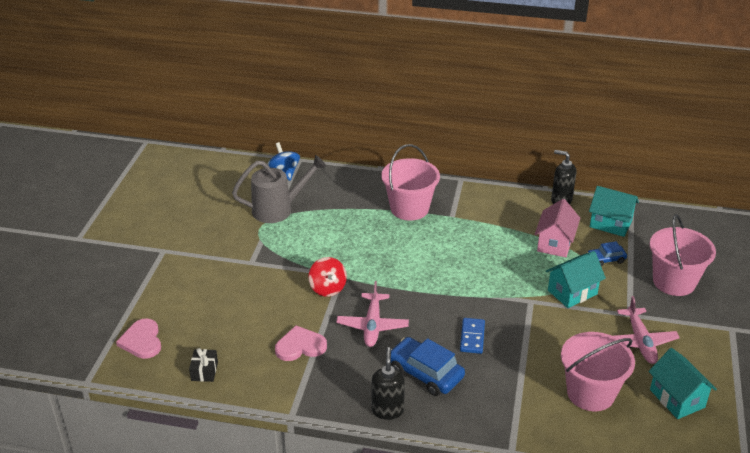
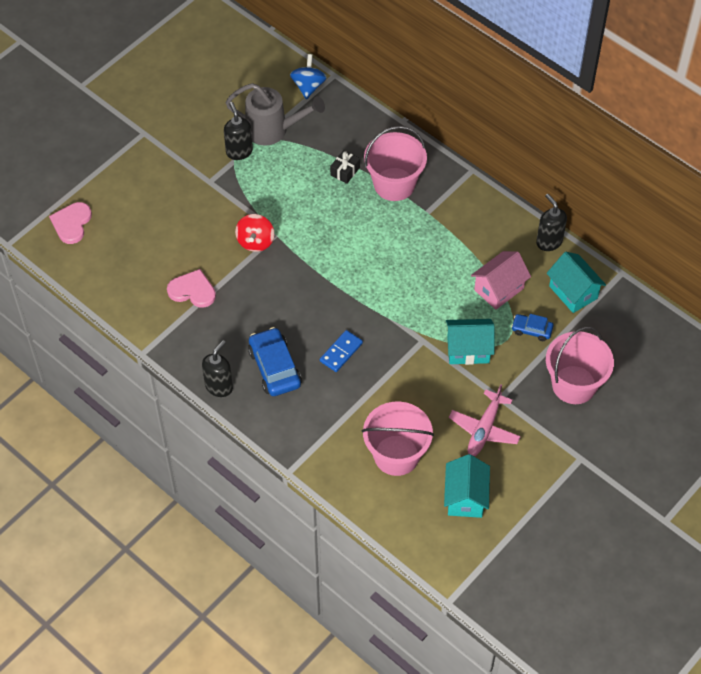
camera: 30 degrees right, 20 degrees up
black gift [189,348,218,382] -> black gift moved to [330,150,360,184]
pink plane [336,281,409,347] -> none
none -> black soap dispenser [224,102,253,160]

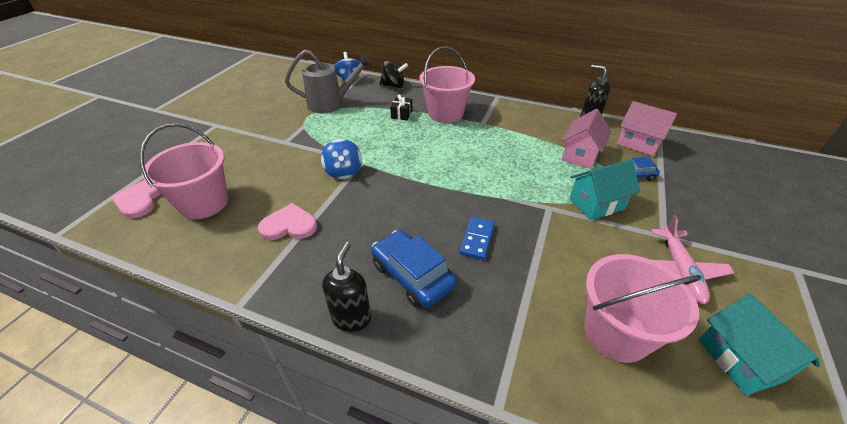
camera: 20 degrees left, 15 degrees down
black soap dispenser [224,102,253,160] -> none
red spinning top [235,214,274,252] -> blue spinning top [321,139,362,179]
pink bucket [546,327,614,404] -> pink bucket moved to [139,124,228,219]
turquoise house [547,252,606,313] -> pink house [617,101,677,156]
none -> black spinning top [380,61,408,88]

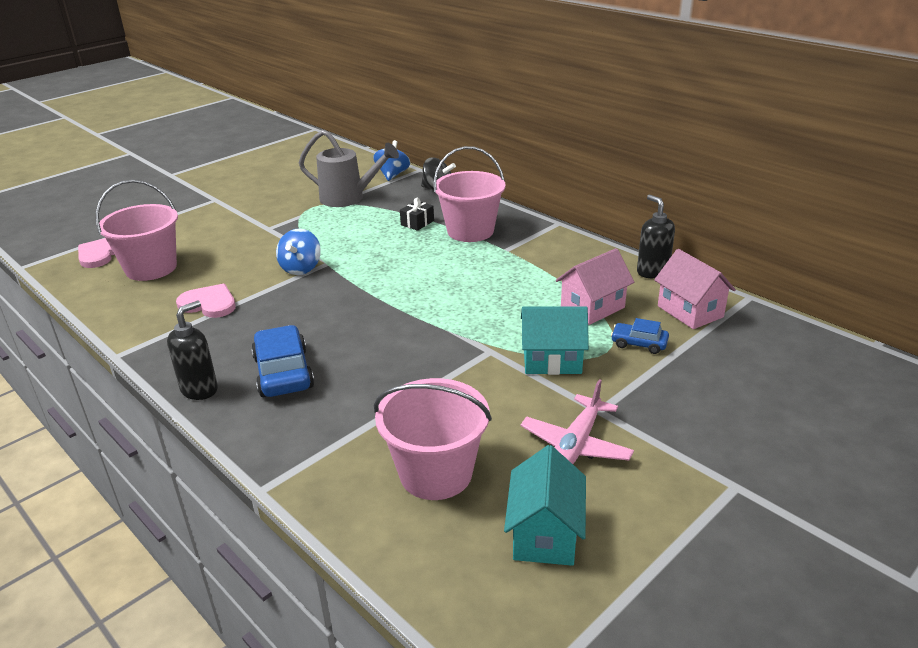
camera: 25 degrees right, 10 degrees down
blue domino [459,217,495,260] -> none

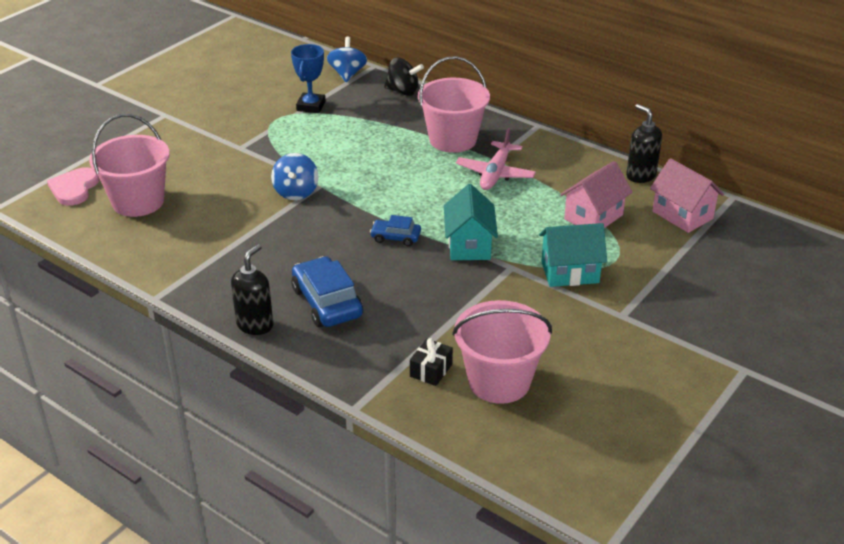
camera: 10 degrees left, 5 degrees up
pink heart [176,284,236,318] -> none
grey watering can [299,130,399,207] -> blue trophy [291,44,326,113]
black gift [400,197,434,231] -> black gift moved to [410,338,453,386]
turquoise house [504,445,586,566] -> turquoise house moved to [444,184,498,260]
pink plane [521,379,634,464] -> pink plane moved to [456,128,536,190]
blue car [611,318,669,354] -> blue car moved to [370,215,421,246]

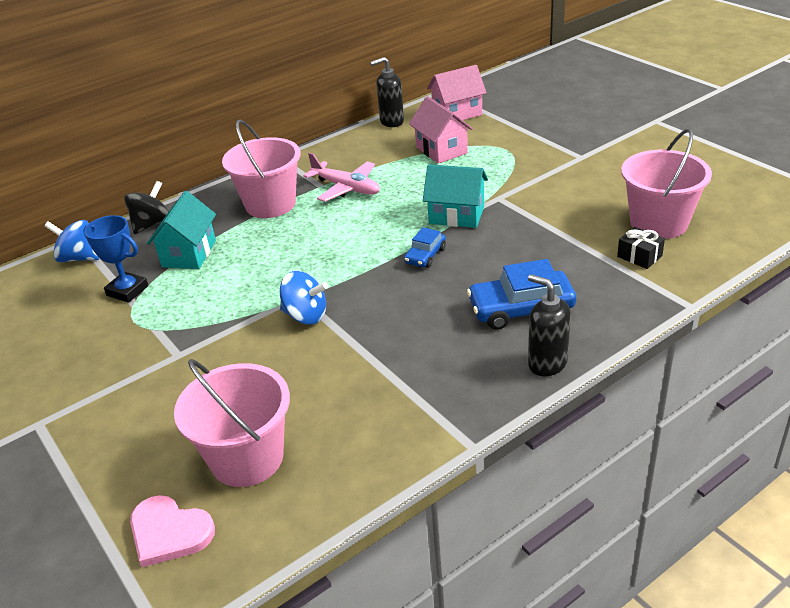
camera: 70 degrees left, 0 degrees up
turquoise house [539,223,607,287] -> turquoise house moved to [147,191,216,269]

